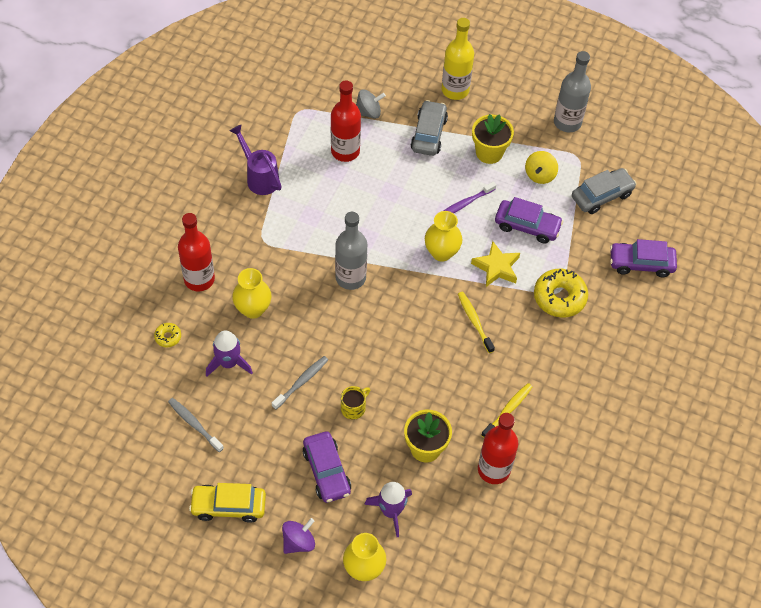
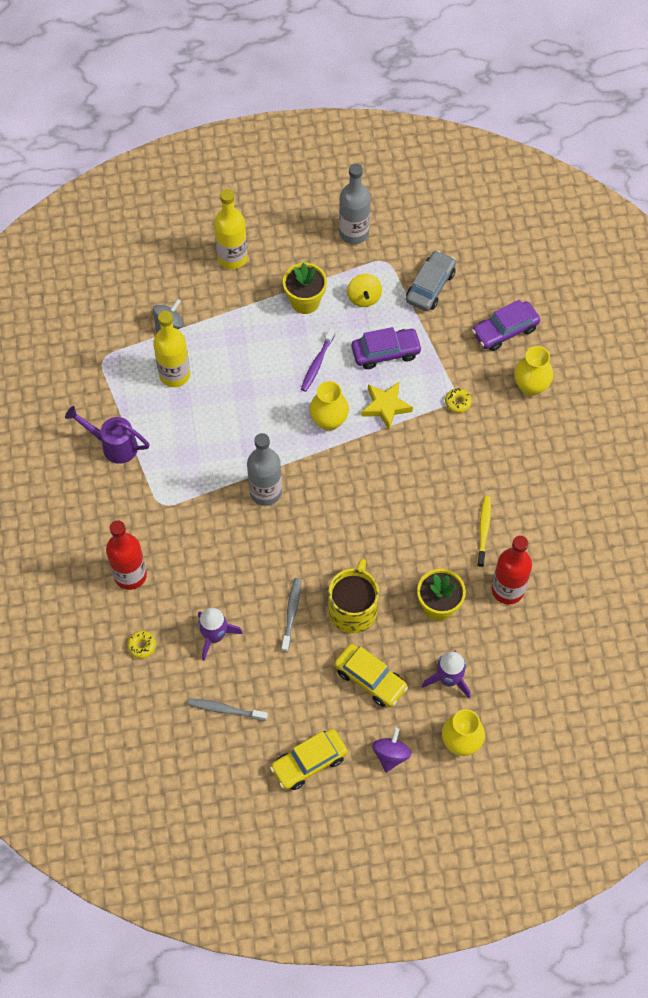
camera: 30 degrees left, 5 degrees up
yellow vase [232,268,272,319] -> yellow vase moved to [514,346,553,396]
purple car [302,431,351,503] -> yellow car [334,644,408,707]
red bottle [331,81,361,162] -> yellow bottle [153,311,190,387]
yellow mug [341,386,370,420] -> yellow mug [328,558,379,633], size x1.93
grey car [411,100,448,156] -> none
yellow toothbrush [458,292,495,353] -> none
yellow donut [534,269,588,317] -> yellow donut [445,388,472,413], size x0.49

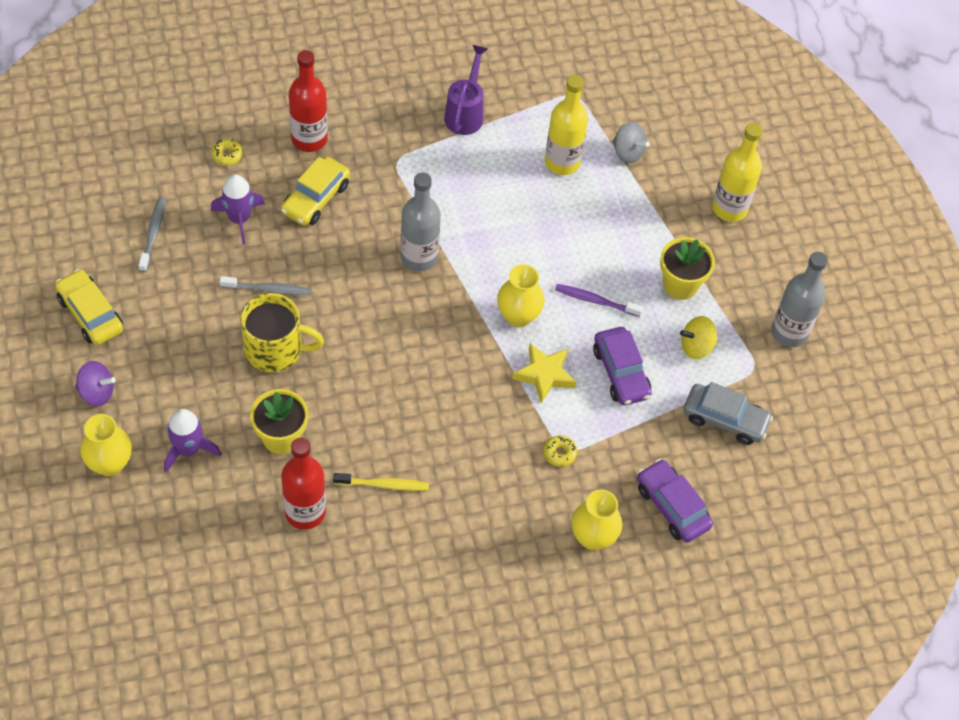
camera: 80 degrees right, 5 degrees down
yellow car [334,644,408,707] -> yellow car moved to [281,157,350,226]

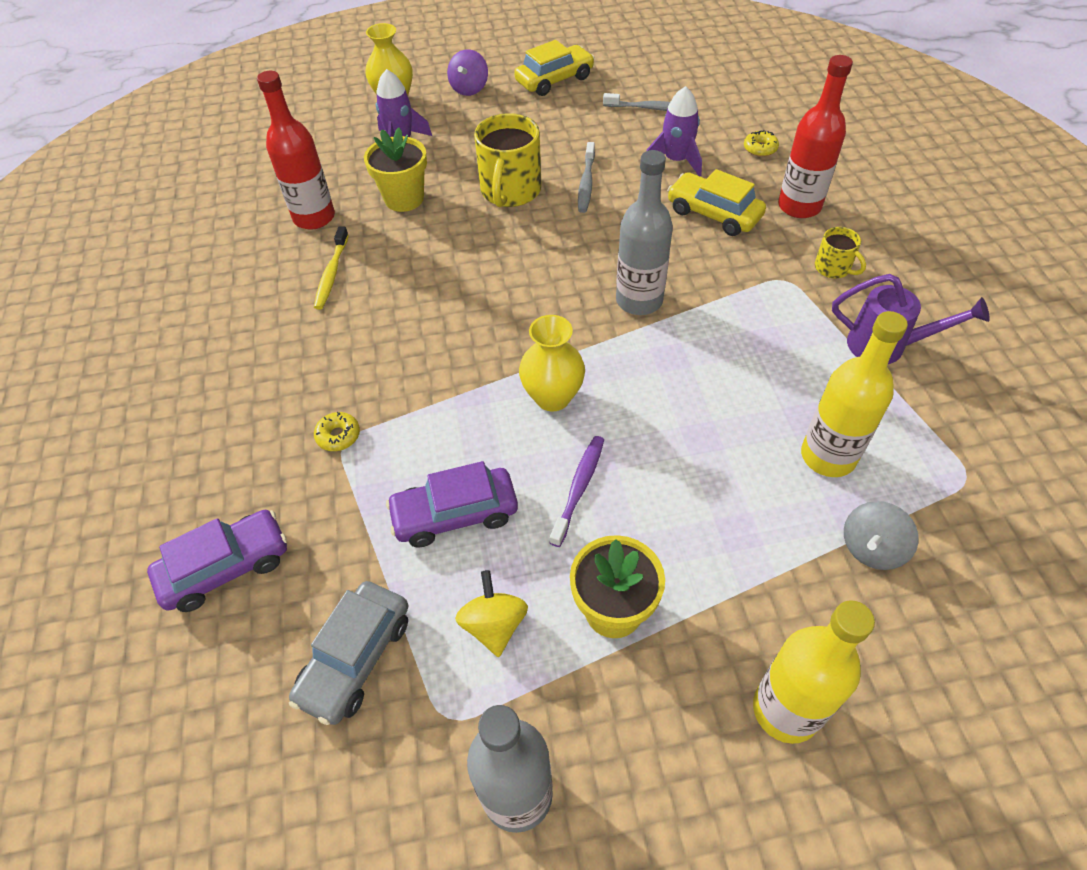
camera: 100 degrees right, 5 degrees down
yellow star [513,343,576,403] -> none
yellow vase [571,490,622,550] -> none
none -> yellow mug [815,227,866,278]

